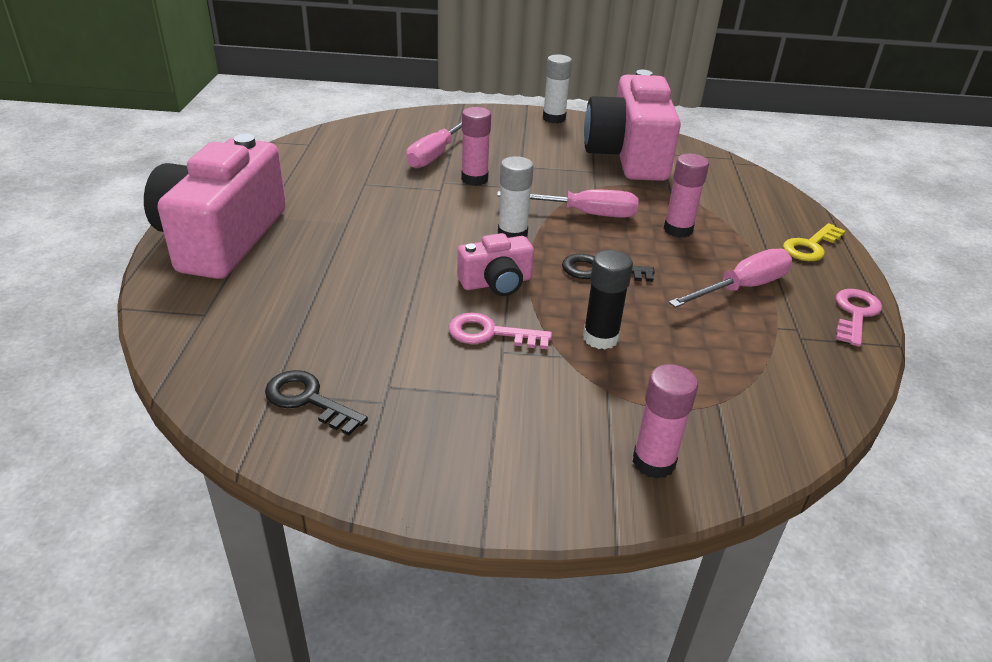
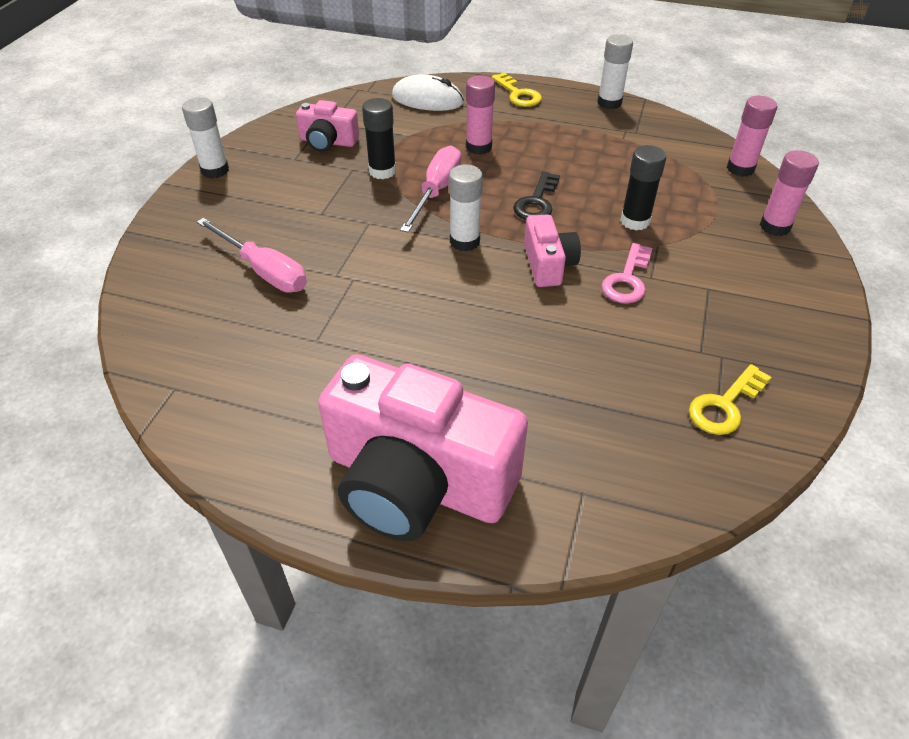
camera: 75 degrees left, 10 degrees up
black key [265,370,368,436] -> yellow key [689,364,772,435]
pink glue stick [461,107,491,186] -> pink glue stick moved to [727,96,777,177]
pink camera [584,70,681,181] -> pink camera [296,100,359,152], size x0.48
pink screwdriver [668,248,792,308] -> none
pink key [836,289,882,347] -> white glue stick [597,34,633,109]
none -> black glue stick [362,98,396,179]
none -> white mouse [392,74,464,111]

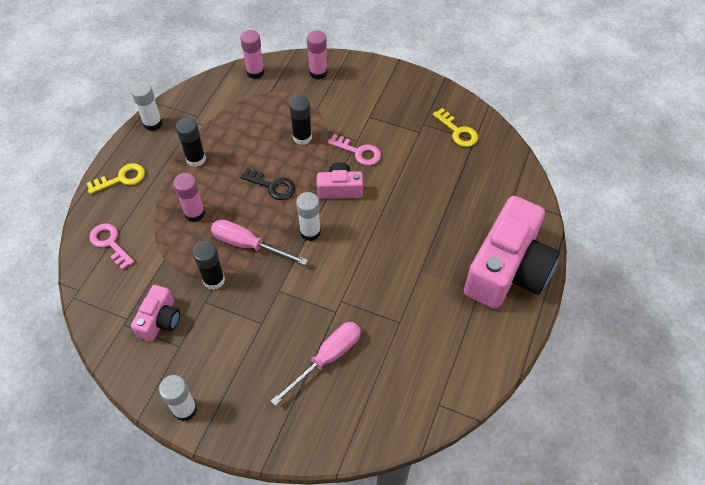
camera: 85 degrees left, 10 degrees up
white mouse [392,74,464,111] -> pink key [89,223,135,270]
none -> black glue stick [176,118,206,167]

